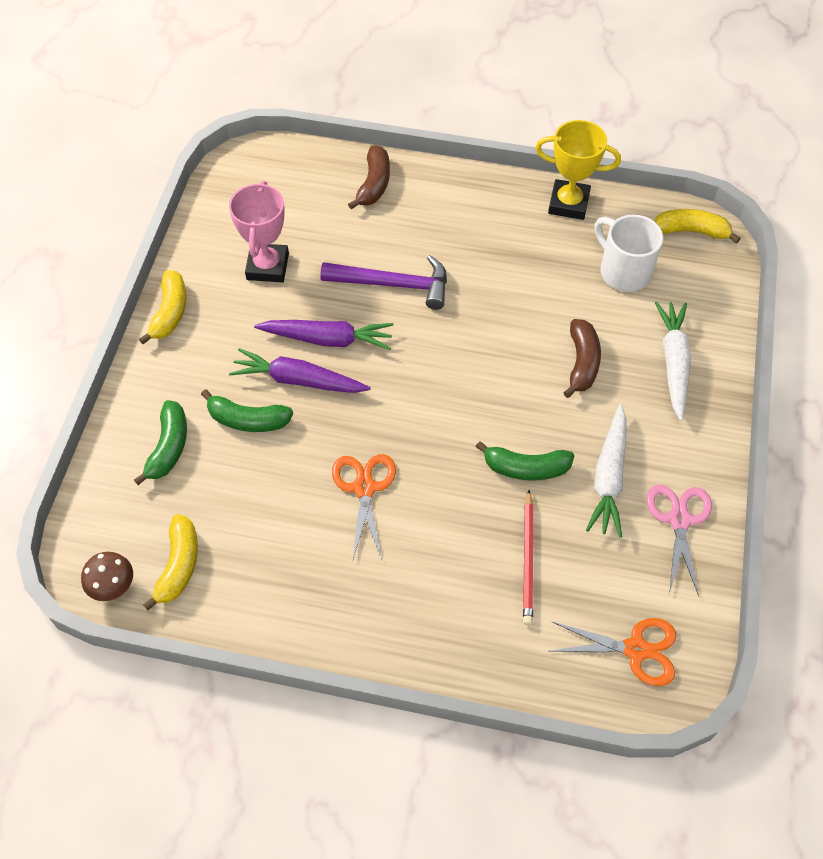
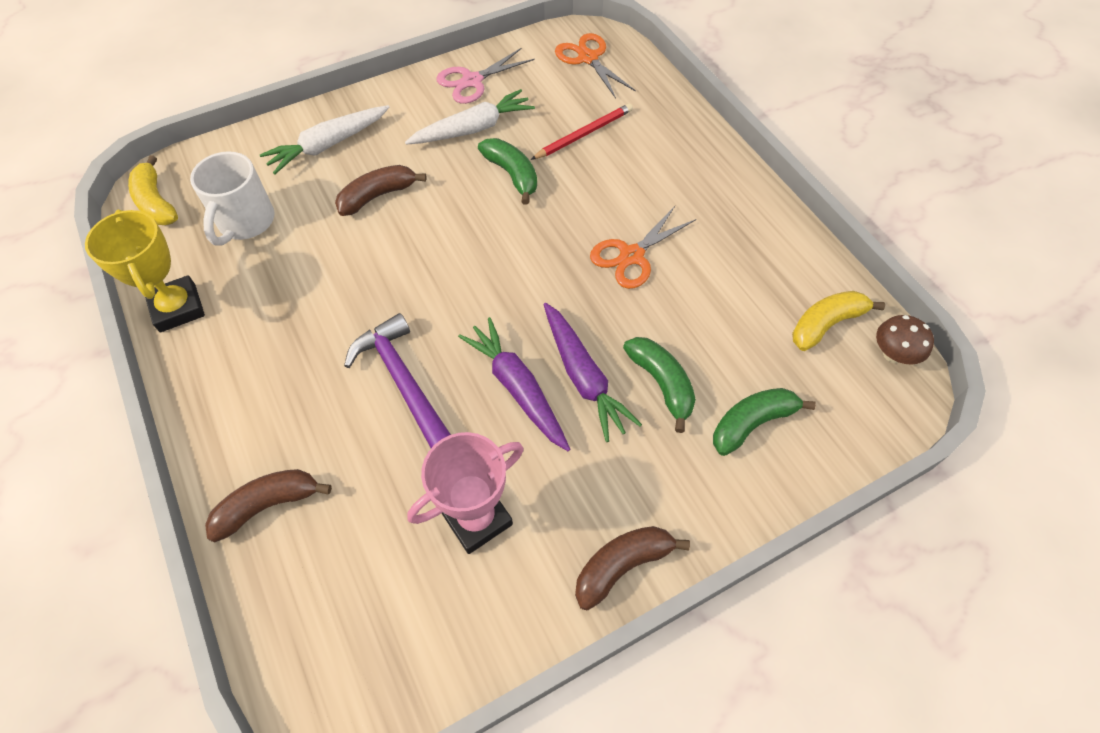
camera: 130 degrees left, 0 degrees up
yellow banana [139,270,187,344] -> brown banana [575,526,690,610]

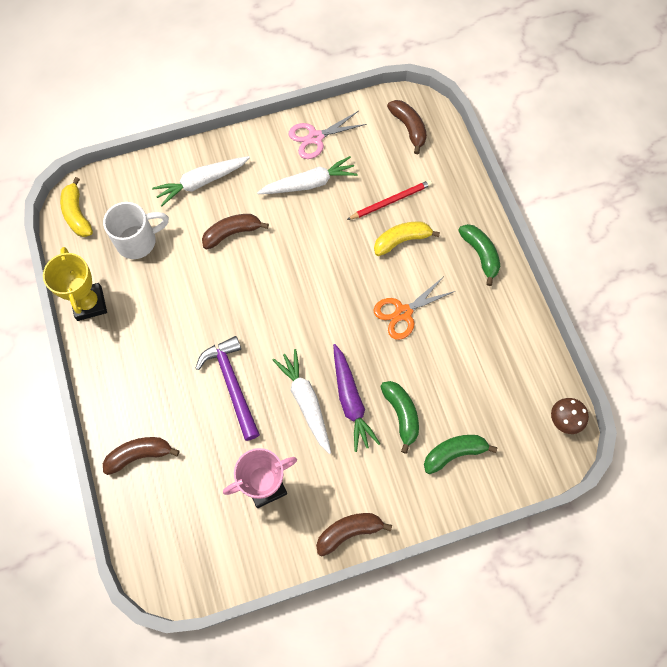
camera: 10 degrees right, 10 degrees up
white mug [190,151,275,246] -> white mug turned 135 degrees counterclockwise [103,202,169,259]
purple carrot [458,317,570,451] -> white carrot [272,349,331,454]
green banana [478,138,537,205] -> green banana moved to [458,224,500,286]
orange scissors [555,33,636,99] -> brown banana [387,100,427,154]
yellow banana [792,291,885,351] -> yellow banana moved to [374,222,440,256]

